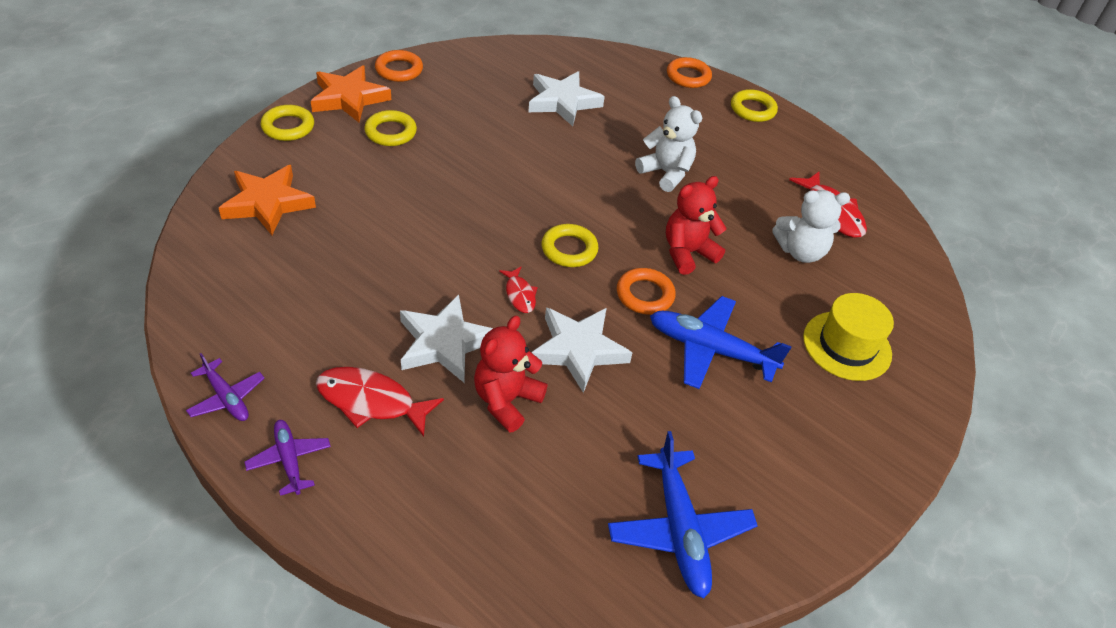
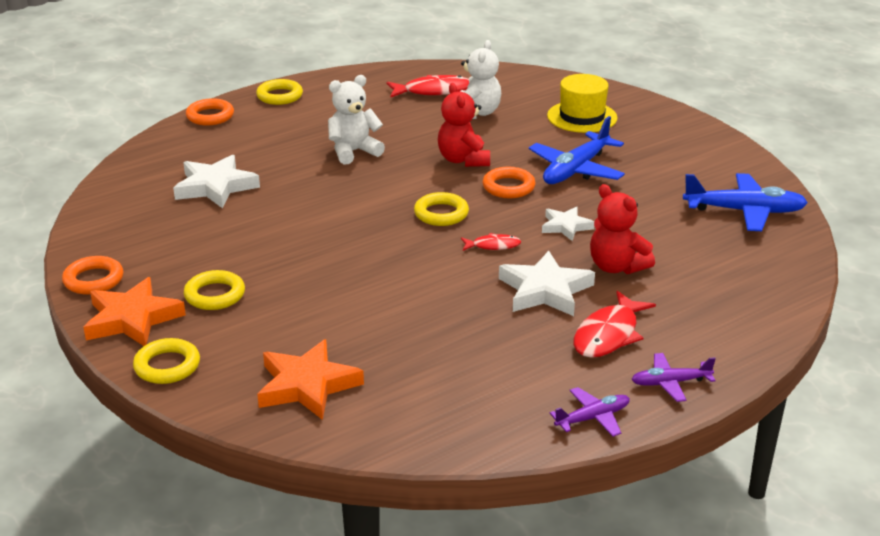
camera: 70 degrees left, 15 degrees down
white star [531,308,632,393] -> white star [542,206,594,241], size x0.60

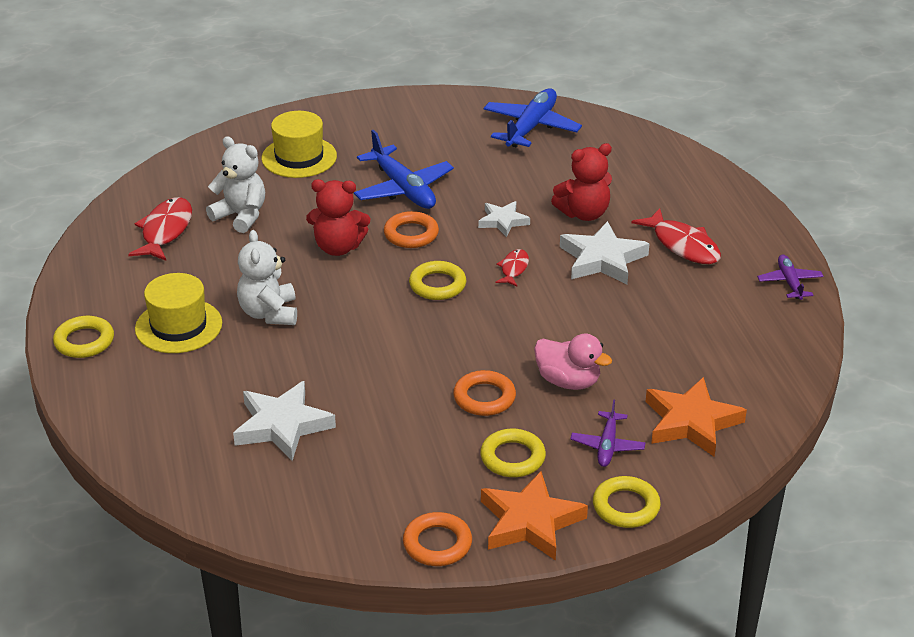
camera: 70 degrees left, 5 degrees up
orange ring [186,98,234,125] -> orange ring moved to [453,370,516,416]
purple plane [631,353,716,402] -> purple plane moved to [570,399,645,467]
none -> yellow hat [135,273,222,353]
none -> pink duck [534,333,612,390]

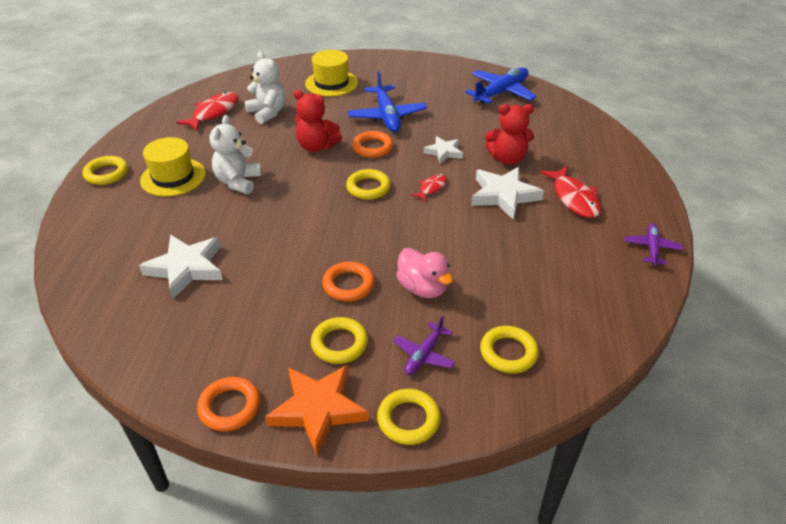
camera: 20 degrees right, 5 degrees up
orange star [646,377,747,457] -> yellow ring [480,326,539,373]

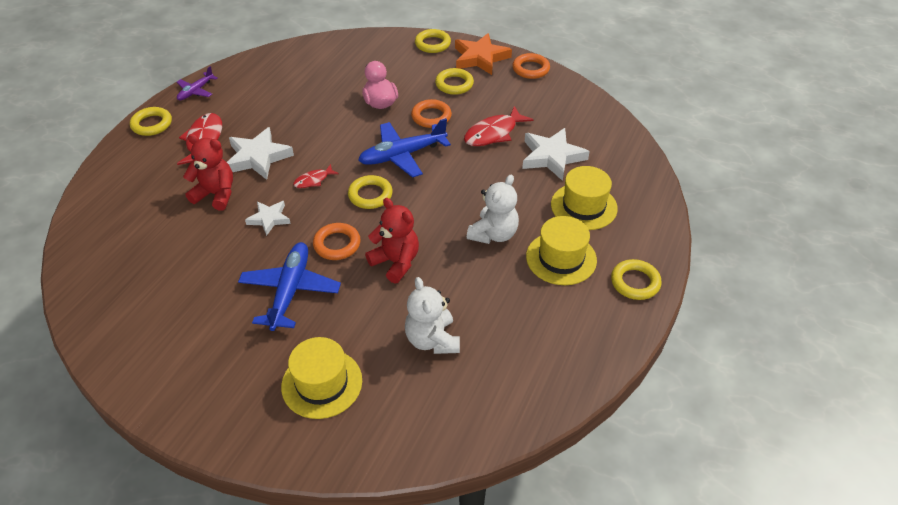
camera: 160 degrees left, 5 degrees up
red fish [176,92,239,131] -> red fish moved to [464,106,534,146]
purple plane [393,316,455,375] -> none
blue plane [465,67,537,104] -> blue plane moved to [358,118,451,178]
yellow ring [480,326,539,373] -> yellow ring moved to [130,107,172,136]
none -> yellow hat [551,166,618,230]

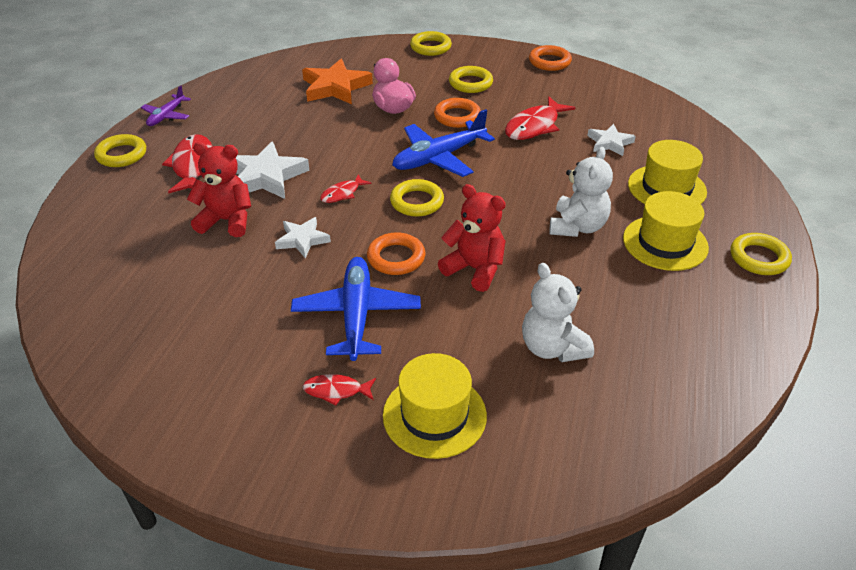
camera: 10 degrees left, 5 degrees down
orange star [455,33,512,75] -> orange star moved to [302,59,373,104]
white star [522,128,590,181] -> white star [587,124,636,156], size x0.60
none -> red fish [303,374,376,406]

